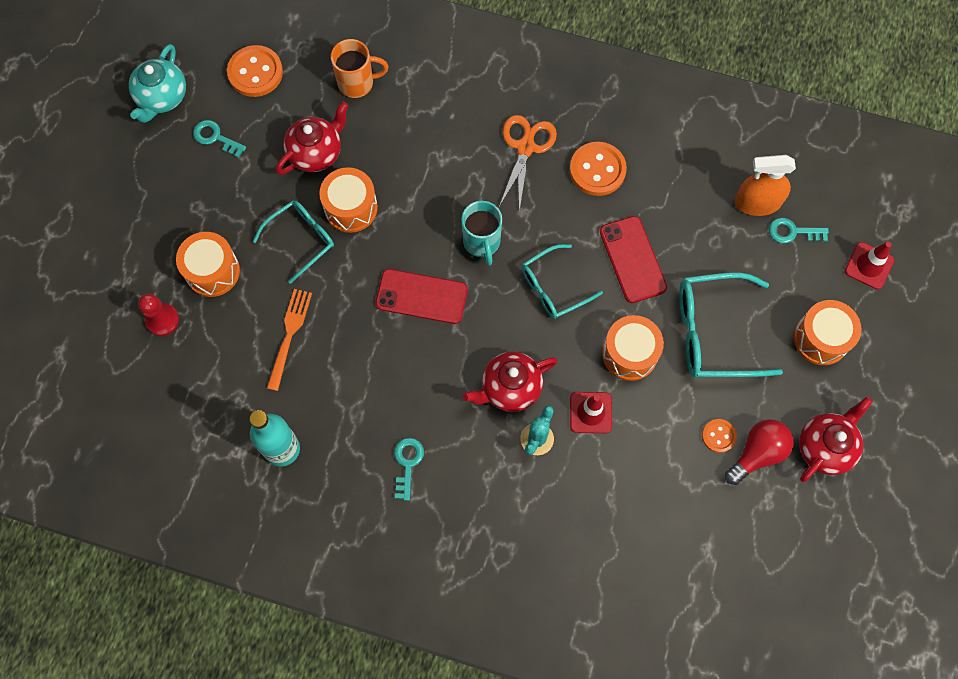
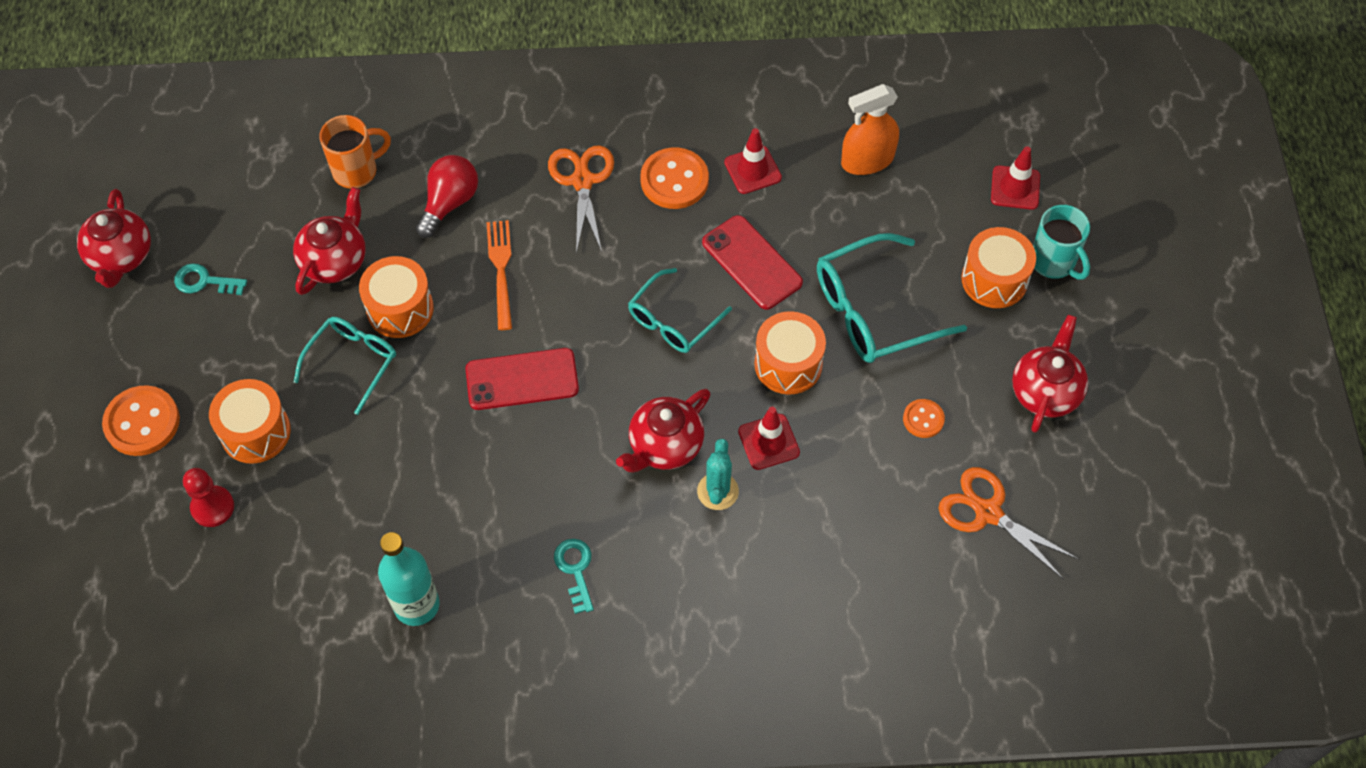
camera: 20 degrees left, 10 degrees down
turquoise teapot [129,44,186,123] -> red teapot [77,189,151,288]
orange button [227,45,283,97] -> orange button moved to [102,385,180,456]
orange fork [267,289,312,391] -> orange fork moved to [486,220,512,330]
turquoise mug [461,201,502,266] -> turquoise mug moved to [1033,205,1090,280]
red light bulb [725,419,794,485] -> red light bulb moved to [416,155,478,238]
turquoise key [769,218,829,243] -> none
none -> red traffic cone [724,128,782,194]
none -> orange scissors [938,467,1078,579]

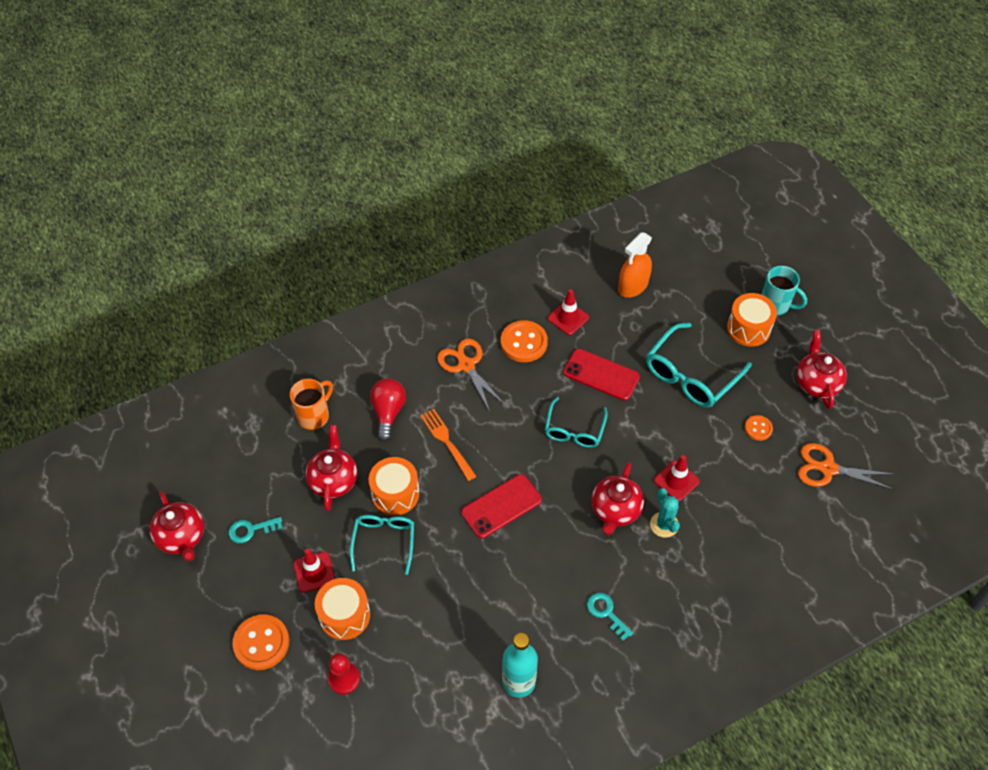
camera: 25 degrees left, 5 degrees down
orange drum [754,311,826,395] -> none
red traffic cone [991,146,1040,210] -> red traffic cone moved to [294,549,335,593]

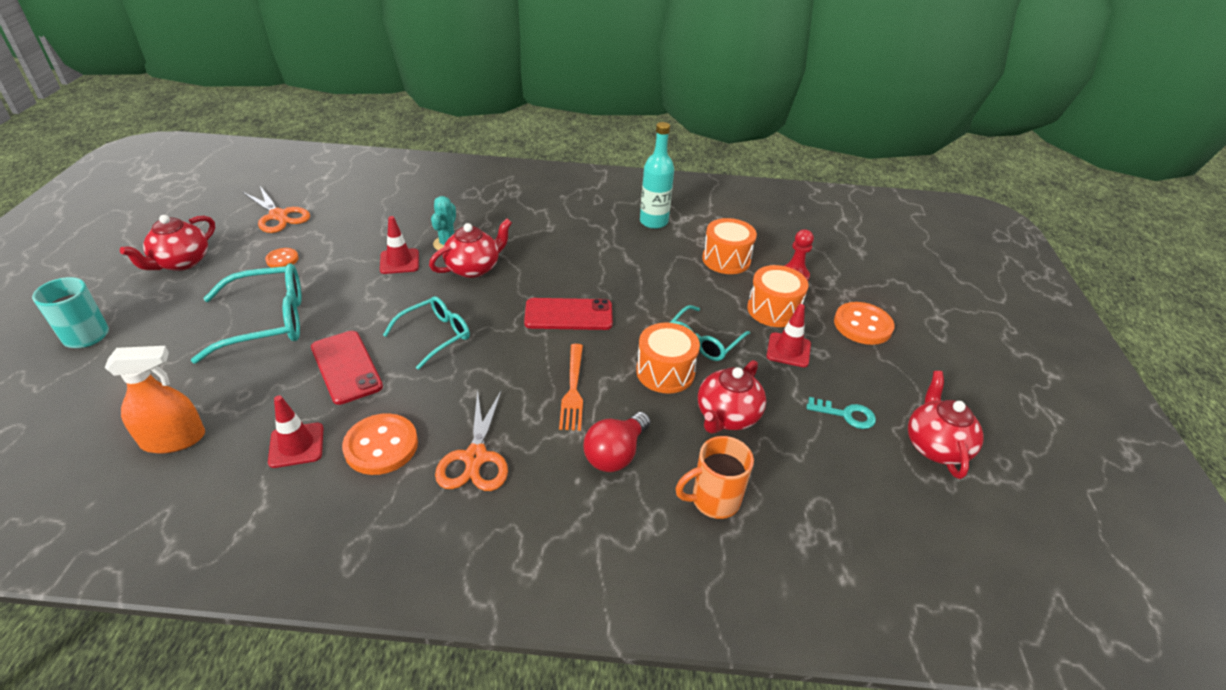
camera: 150 degrees left, 15 degrees down
turquoise key [587,593,633,641] -> none
orange drum [727,293,777,347] -> orange drum moved to [702,218,757,274]

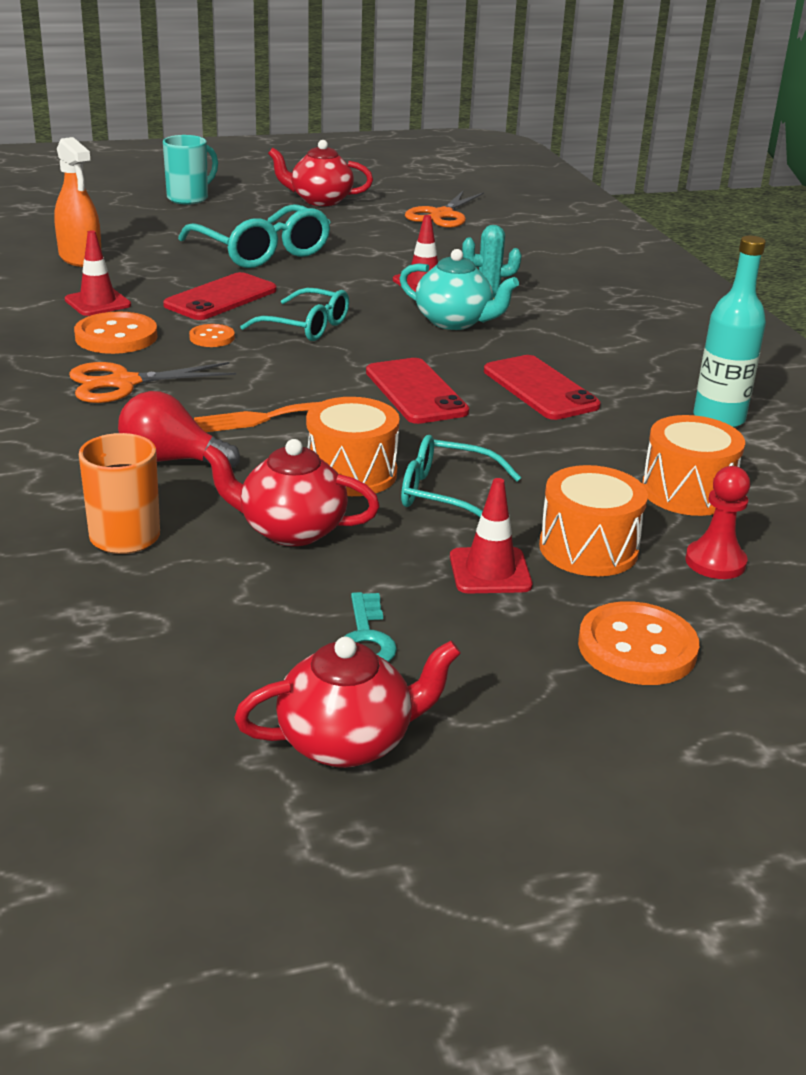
camera: 70 degrees right, 10 degrees down
orange button [265,248,299,268] -> orange button moved to [189,324,235,347]
red teapot [429,219,512,278] -> turquoise teapot [399,249,519,330]
none -> red phone [484,355,601,420]

